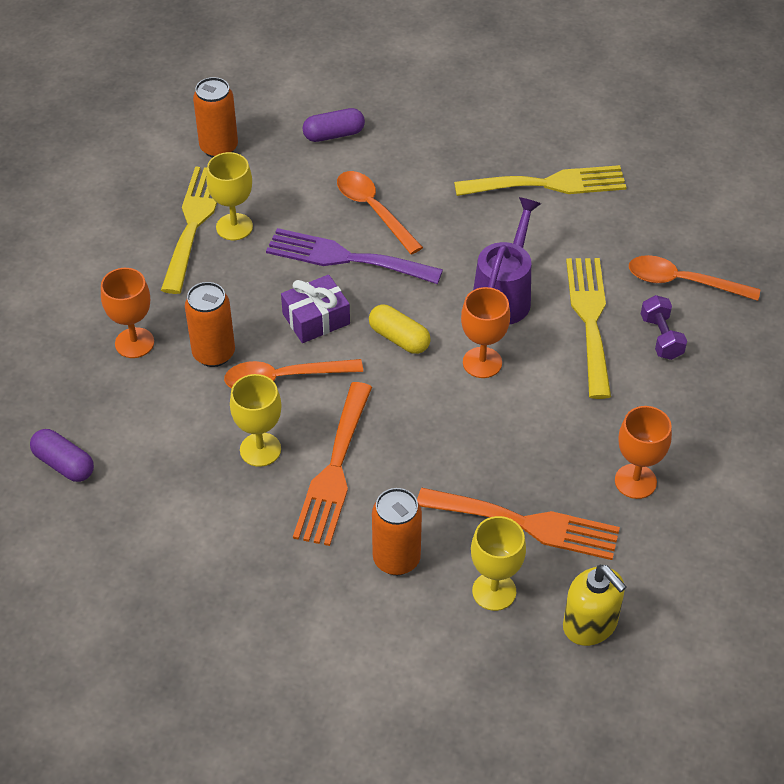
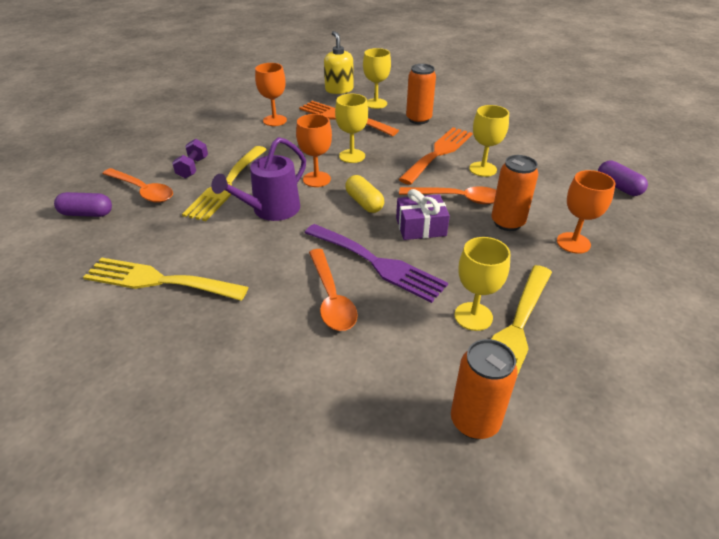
camera: 160 degrees left, 10 degrees down
purple capsule [302,108,365,142] -> purple capsule moved to [54,192,112,217]
none -> yellow goblet [335,94,368,163]

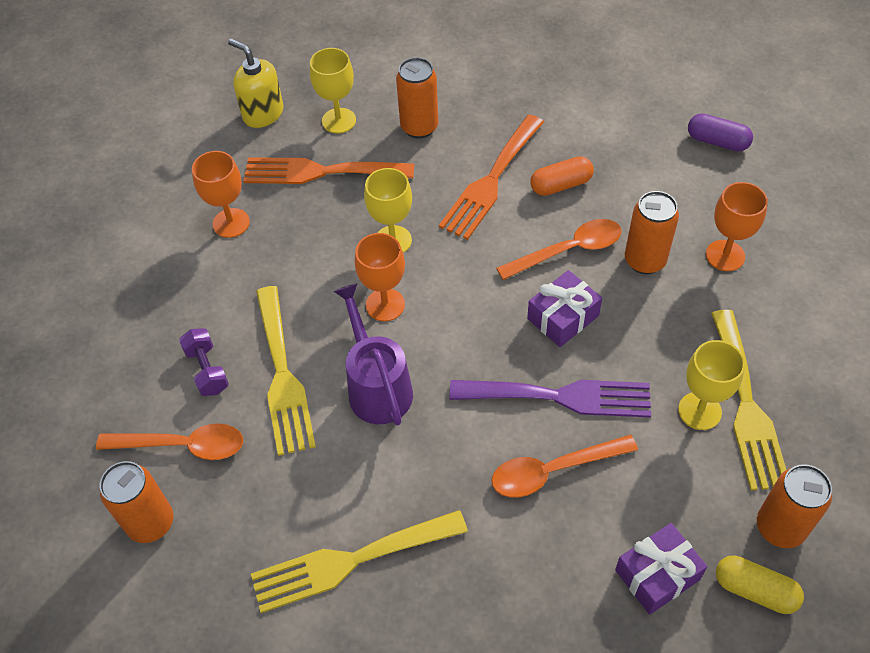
camera: 30 degrees left, 15 degrees up
purple capsule [54,192,112,217] -> orange can [100,461,173,543]
purple watering can [211,137,306,221] -> purple watering can turned 150 degrees clockwise [333,283,413,425]
orange spoon [309,249,358,331] -> orange spoon turned 120 degrees clockwise [492,435,638,497]
yellow capsule [345,175,384,213] -> yellow capsule moved to [716,555,804,614]
orange fork [398,127,473,185] -> orange fork turned 150 degrees counterclockwise [439,115,544,240]
yellow goblet [469,105,509,177] -> orange capsule [530,156,594,196]
none -> purple gift [615,523,707,615]

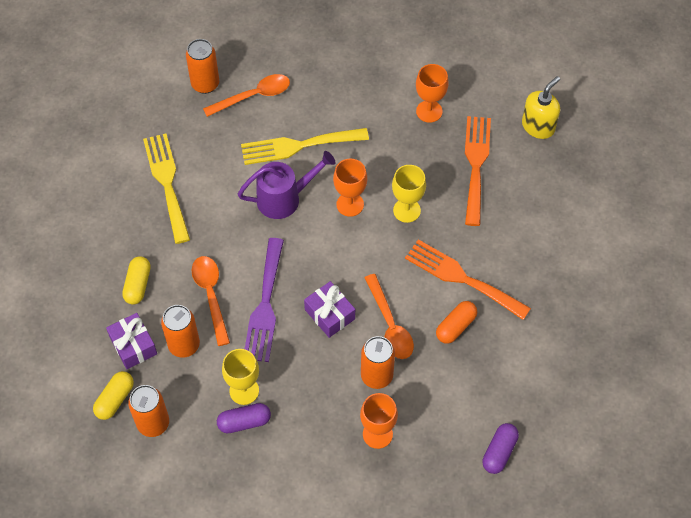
camera: 90 degrees right, 5 degrees up
orange spoon [96,423,243,460] -> orange spoon turned 120 degrees counterclockwise [203,74,290,117]
purple dumbbell [179,328,229,396] -> none
yellow goblet [310,48,356,133] -> none
orange can [396,57,438,139] -> orange can moved to [161,305,200,358]
orange capsule [530,156,594,196] -> orange capsule turned 60 degrees clockwise [436,301,477,344]
yellow fork [711,310,786,490] -> purple capsule [217,403,271,433]
none -> yellow capsule [122,256,151,304]

